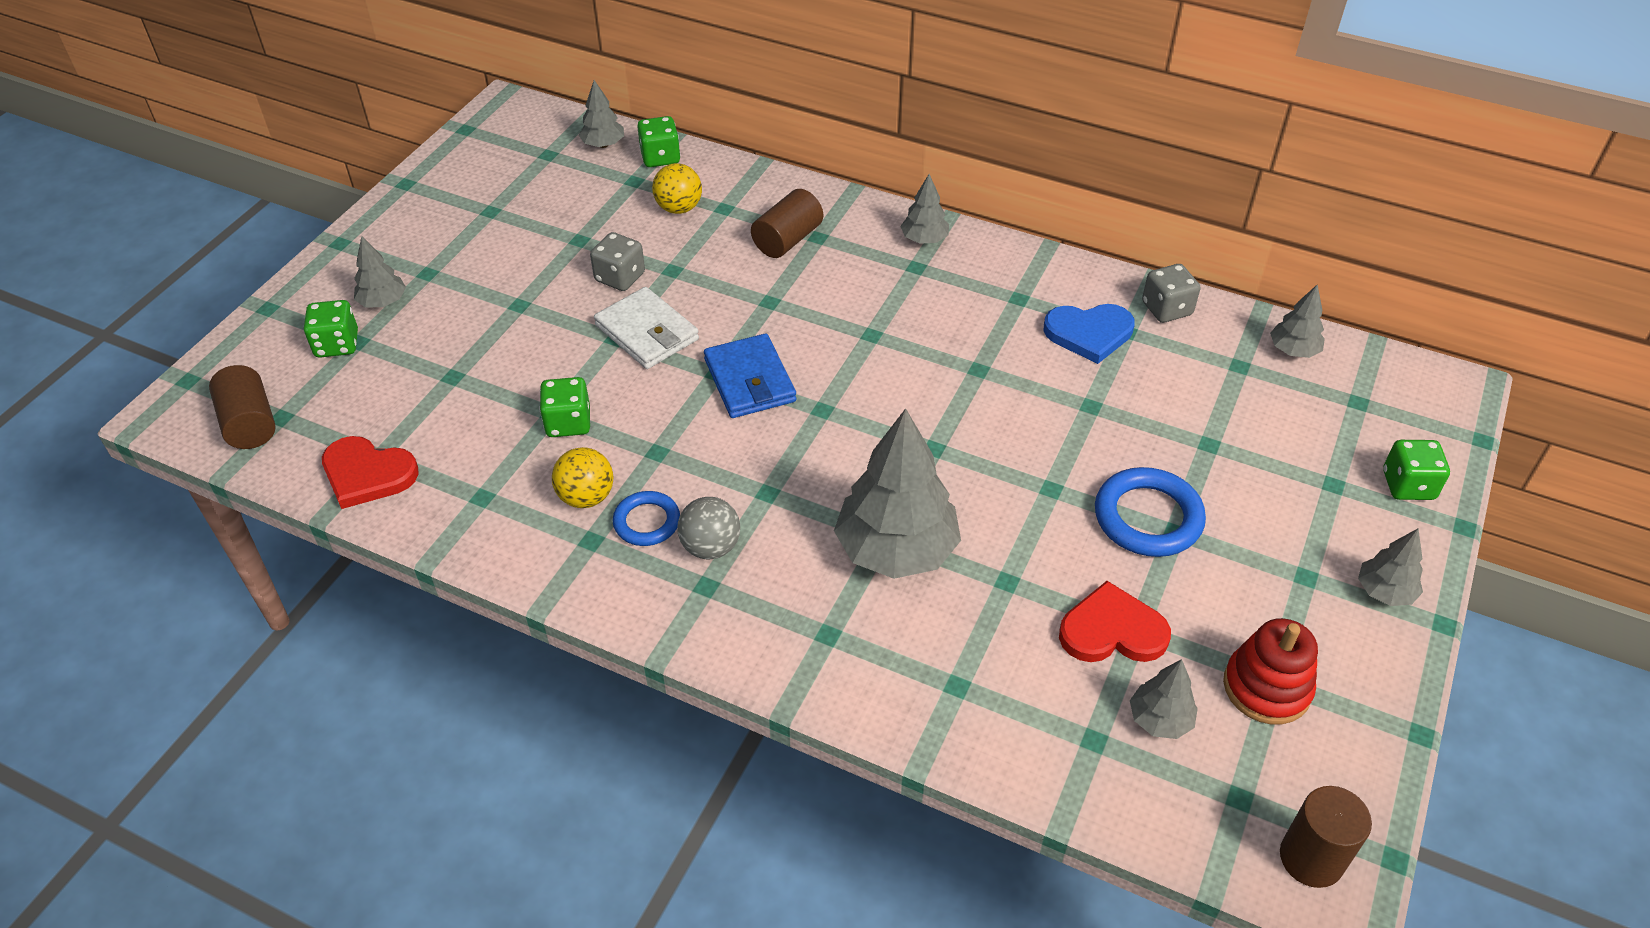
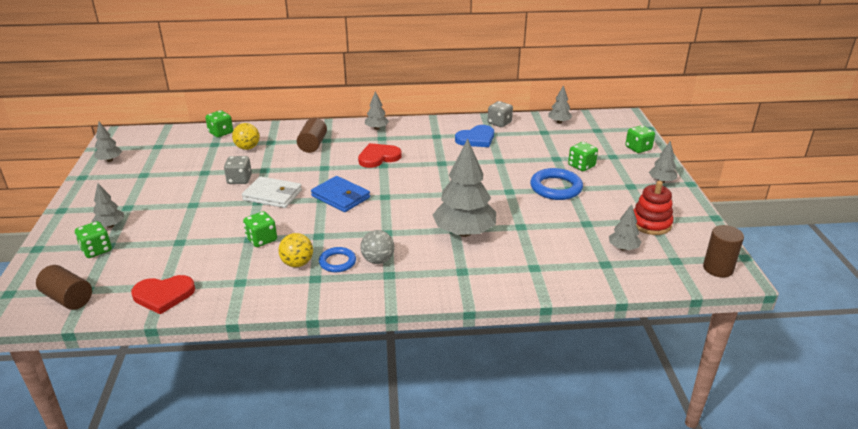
camera: 30 degrees left, 15 degrees down
grey tree [579,80,624,148] -> grey tree moved to [94,122,122,162]
red heart [1059,581,1171,662] -> red heart moved to [358,143,402,168]
none -> green dice [568,142,598,171]

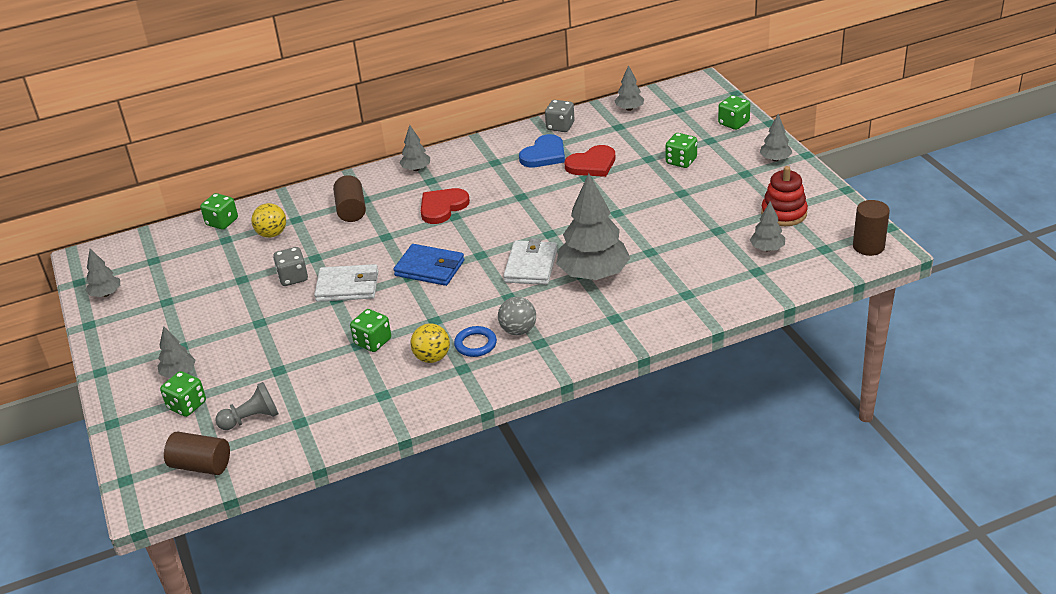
camera: 15 degrees left, 5 degrees up
red heart [131,275,195,314] -> red heart moved to [565,145,615,177]
blue ring [530,168,583,200] -> none
none -> grey pawn [215,382,279,430]
none -> white wallet [503,238,557,285]

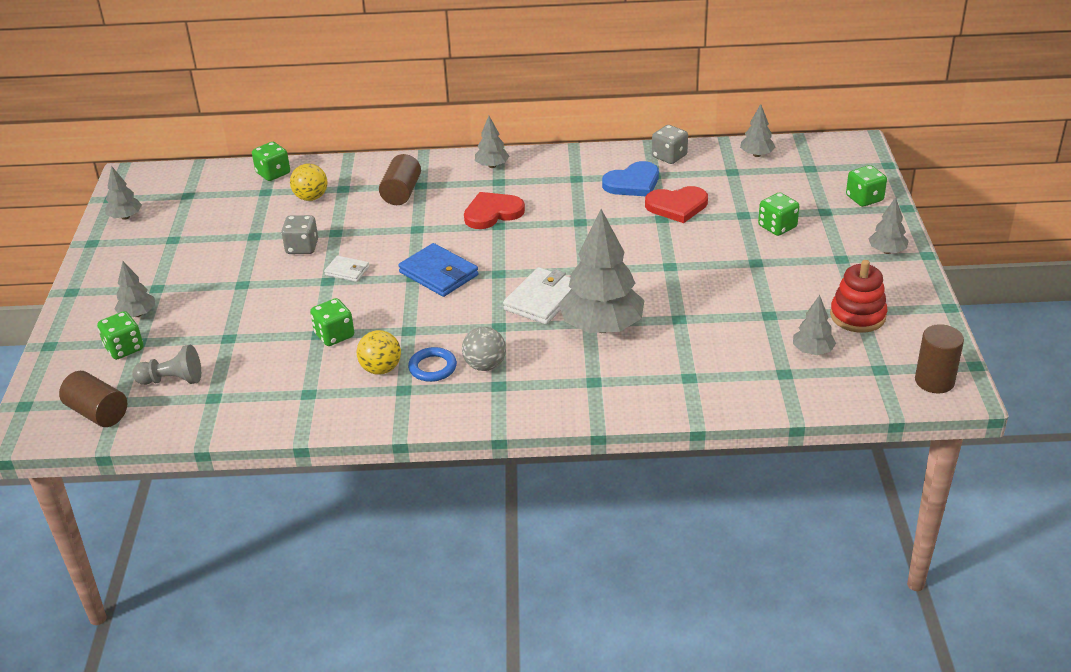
camera: 20 degrees right, 0 degrees up
white wallet [314,264,378,302] -> white wallet [324,256,369,282], size x0.57

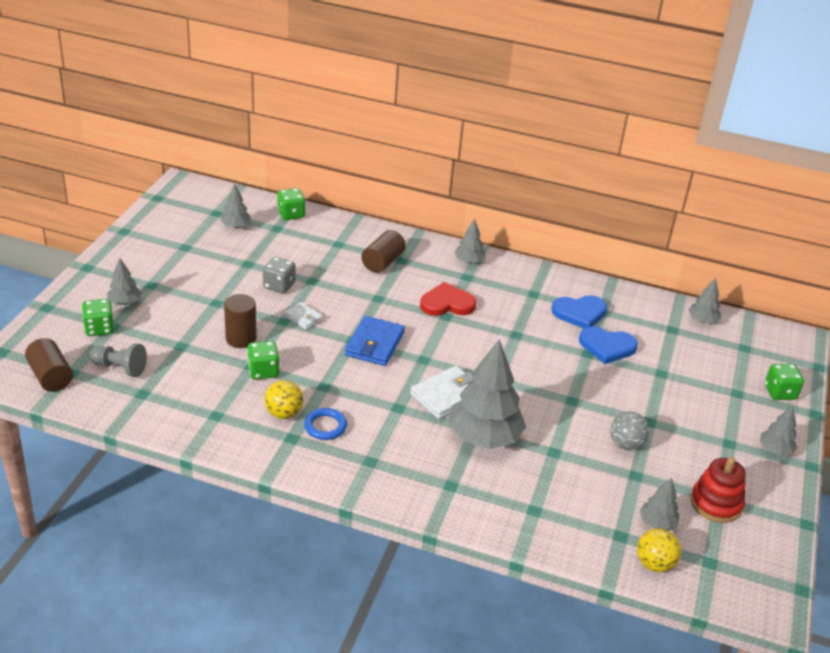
camera: 15 degrees right, 0 degrees up
grey tree [105,166,142,220] -> grey tree moved to [220,183,251,229]
yellow ball [290,164,327,201] -> yellow ball moved to [637,528,681,572]
blue wallet [398,243,479,297] -> blue wallet turned 45 degrees clockwise [345,316,405,366]
grey ball [462,327,506,371] -> grey ball moved to [610,412,650,450]
red heart [645,186,708,223] -> blue heart [579,326,638,364]
grey dice [652,125,688,164] -> none
green dice [758,192,799,236] -> none
brown cylinder [915,324,964,393] -> brown cylinder moved to [224,294,257,348]

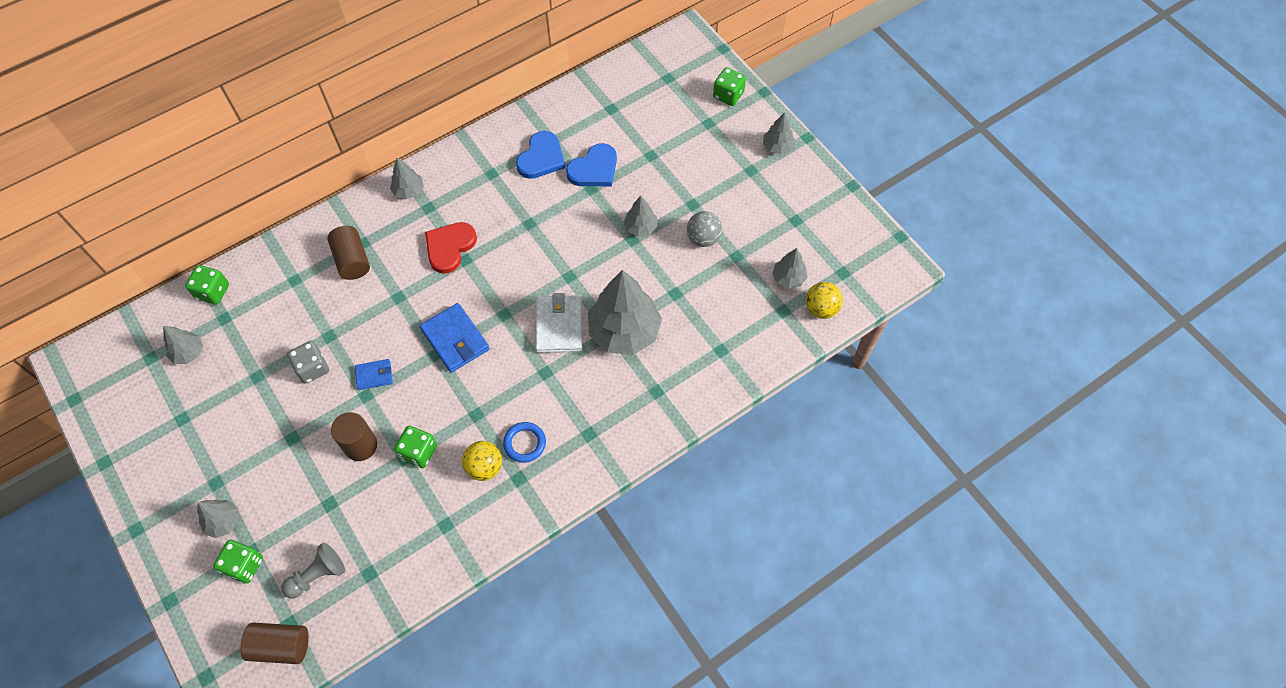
camera: 50 degrees left, 25 degrees up
white wallet [284,302,323,330] -> blue wallet [355,359,393,390]
grey tree [689,278,721,323] -> grey tree moved to [624,196,657,237]
red stacking toy [690,457,746,523] -> none

